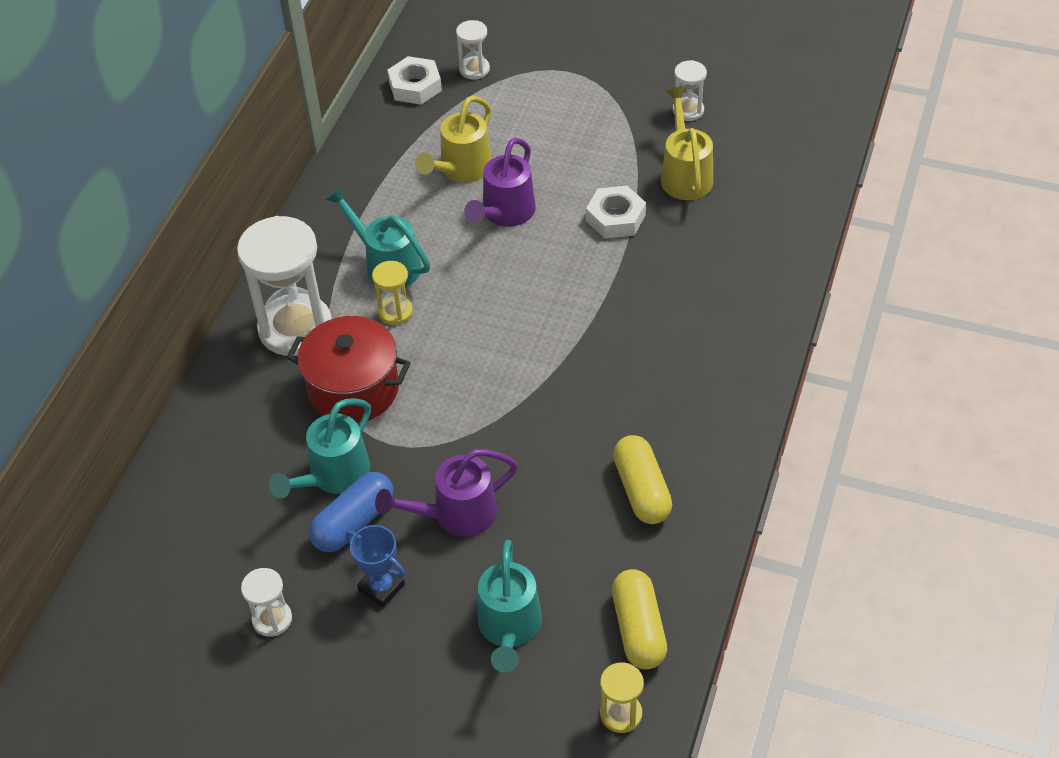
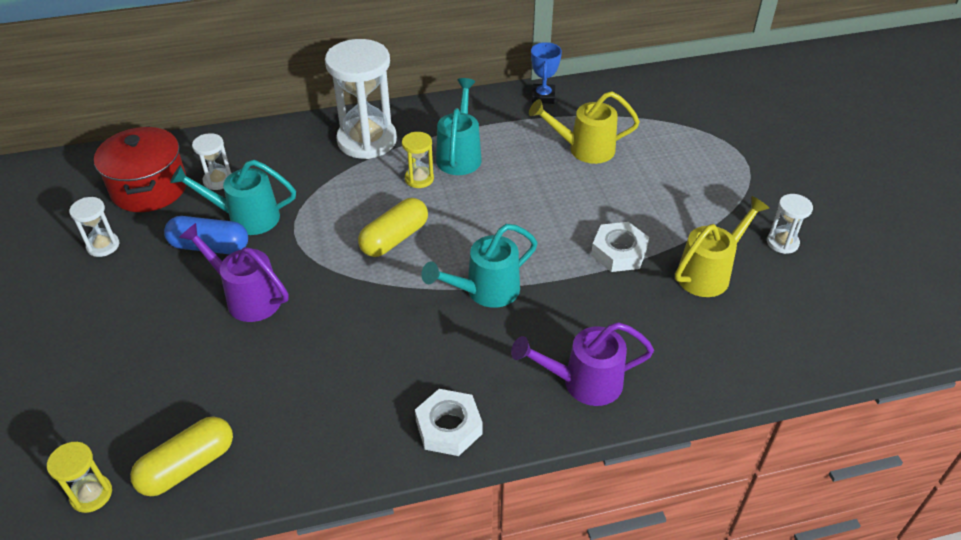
camera: 55 degrees right, 5 degrees down
red pot [286,316,411,423] -> red pot moved to [94,126,186,212]
blue trophy [346,525,405,607] -> blue trophy moved to [531,42,562,104]
white nut [387,56,442,105] -> white nut moved to [415,389,483,456]
white hourglass [456,20,490,79] -> white hourglass moved to [192,133,231,190]
purple watering can [464,138,536,227] -> purple watering can moved to [511,322,654,406]
turquoise watering can [478,540,542,673] -> turquoise watering can moved to [421,224,538,308]
yellow capsule [613,435,672,524] -> yellow capsule moved to [358,198,428,257]

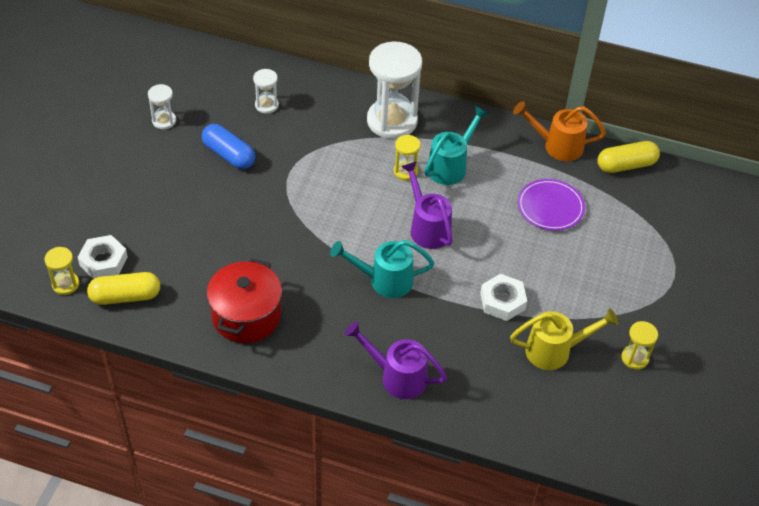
camera: 30 degrees right, 5 degrees up
red pot [94,126,186,212] -> red pot moved to [207,258,282,343]
turquoise watering can [170,160,296,235] -> none
purple watering can [179,223,289,322] -> purple watering can moved to [401,161,453,249]
yellow capsule [358,198,428,257] -> yellow capsule moved to [598,141,660,173]
white nut [415,389,483,456] -> white nut moved to [78,235,128,279]
yellow watering can [529,91,640,164] -> purple plate [518,179,585,231]
blue trophy [531,42,562,104] -> orange watering can [513,101,606,161]
white hourglass [767,194,813,254] -> yellow hourglass [621,321,658,370]

